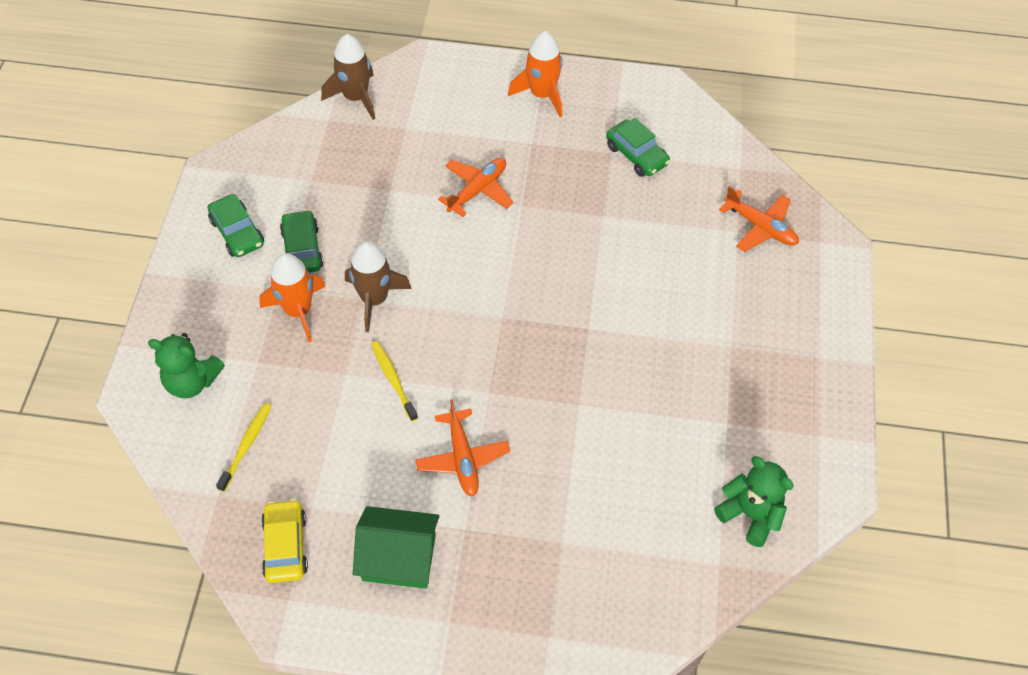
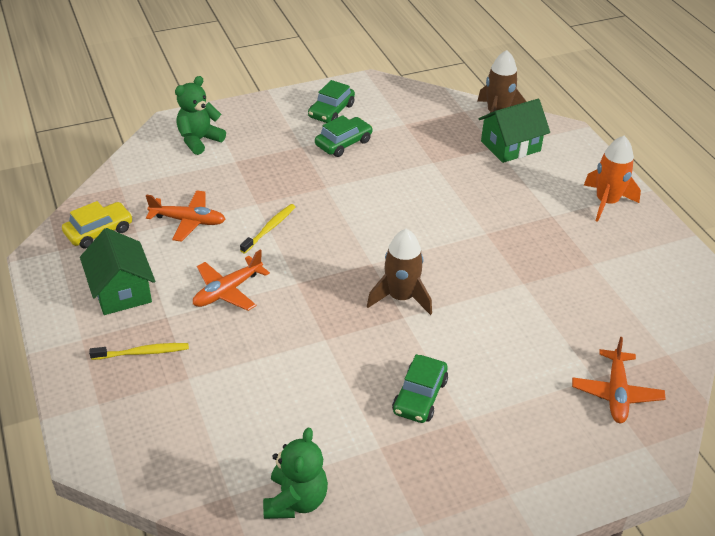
camera: 60 degrees right, 15 degrees down
green teddy bear [148,333,225,398] -> green teddy bear turned 60 degrees clockwise [175,76,226,155]
yellow toothbrush [216,403,271,492] -> yellow toothbrush moved to [89,343,189,360]
orange rocket [259,253,326,342] -> none
brown rocket [345,241,411,332] -> brown rocket moved to [367,229,432,315]
orange plane [438,158,513,217] -> orange plane moved to [146,190,226,242]
green car [606,118,670,177] -> green car moved to [392,354,448,423]
none -> green house [478,99,550,163]

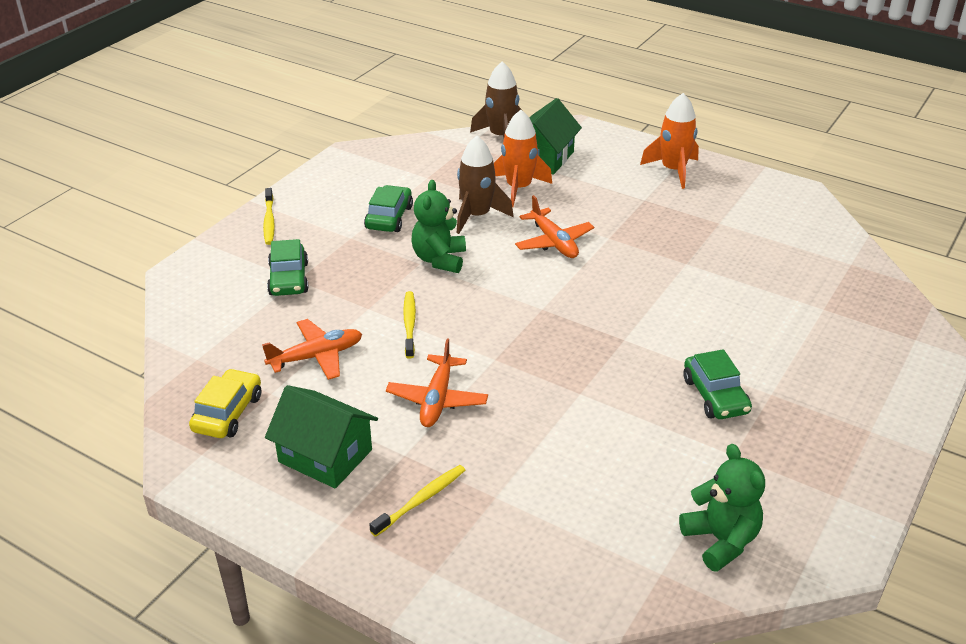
camera: 35 degrees left, 5 degrees down
green teddy bear [175,76,226,155] -> green teddy bear moved to [411,180,466,273]
green car [308,80,355,123] -> green car moved to [267,239,309,296]
brown rocket [367,229,432,315] -> brown rocket moved to [457,136,514,234]
orange plane [572,337,666,423] -> orange plane moved to [515,195,594,258]
none -> yellow toothbrush [263,188,275,245]
none -> orange rocket [494,110,552,207]

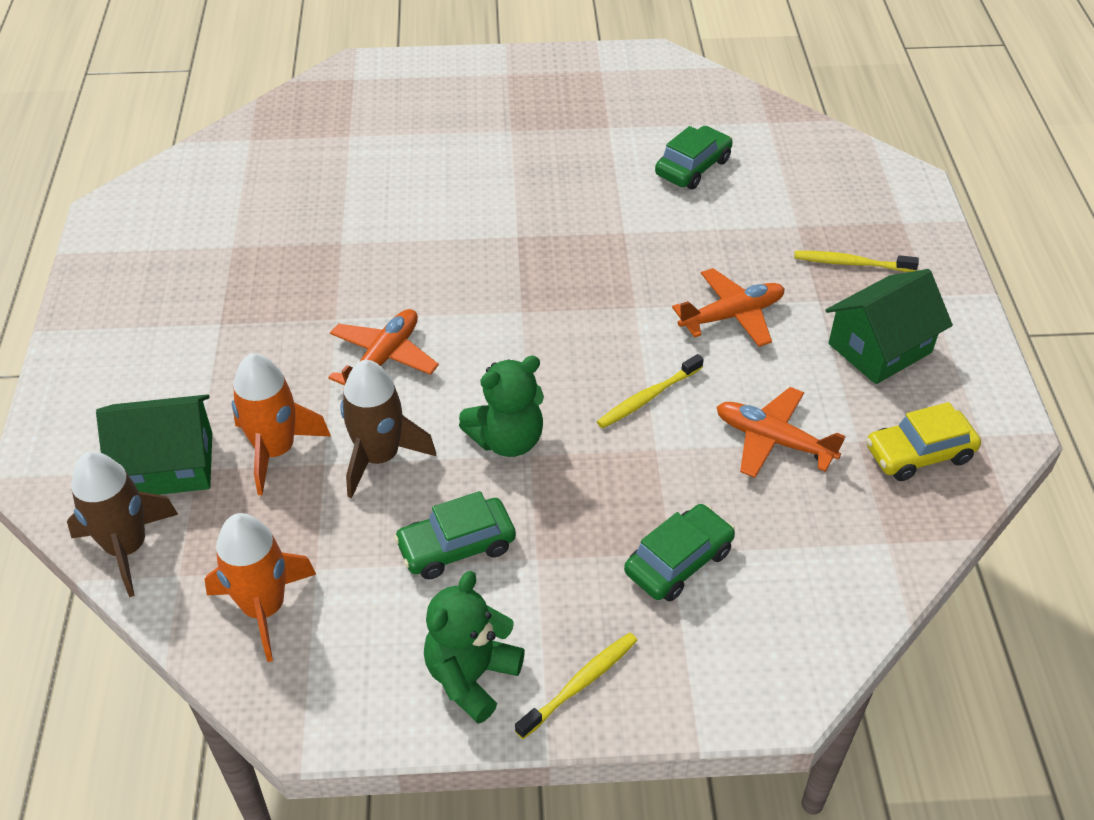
camera: 125 degrees left, 10 degrees up
green house [265,385,378,489] -> green house turned 60 degrees clockwise [826,269,953,384]
orange rocket [640,93,699,189] -> orange rocket moved to [205,513,316,662]
green teddy bear [679,444,765,572] -> green teddy bear moved to [424,571,525,724]
green car [683,349,752,419] -> green car moved to [655,126,733,189]

